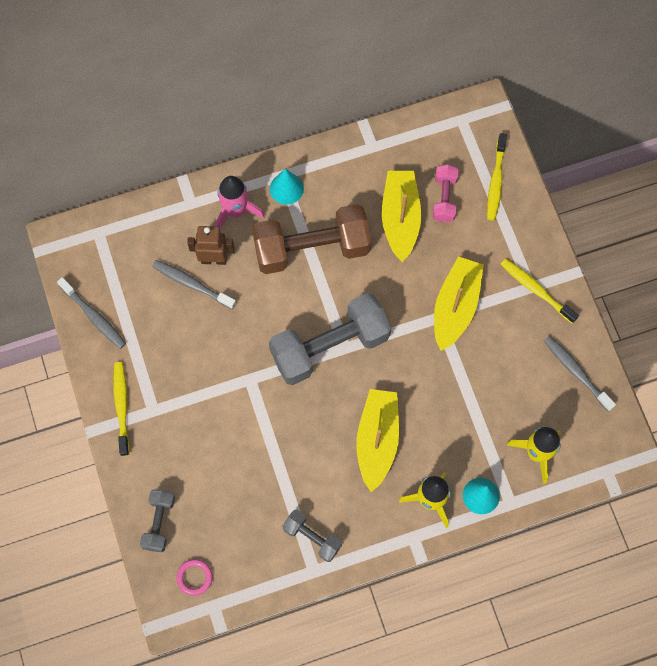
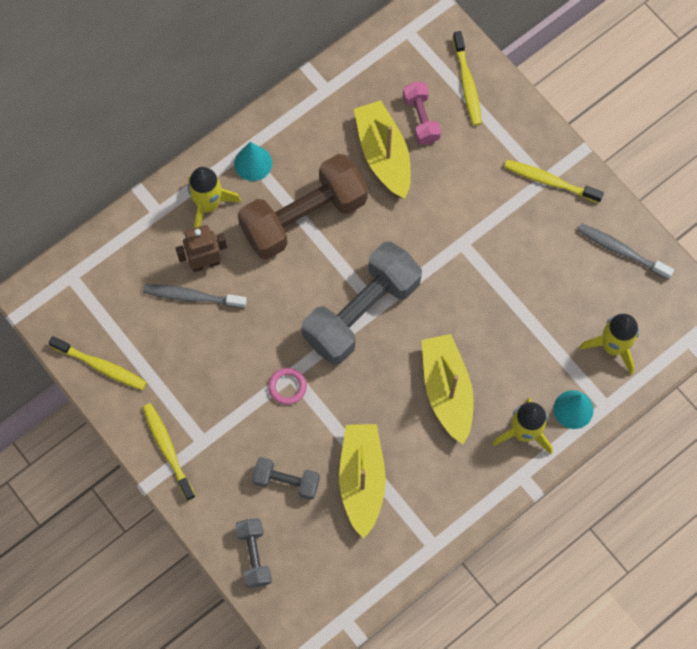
camera: 20 degrees left, 0 degrees up
grey toothbrush [57,277,126,349] -> yellow toothbrush [49,336,147,390]
pink ring [176,559,213,596] -> pink ring moved to [268,368,307,405]
pink rocket [215,176,265,228] -> yellow rocket [188,167,241,228]
grey dumbbell [282,510,342,562] -> grey dumbbell moved to [252,457,320,500]
yellow boat [434,256,484,351] -> yellow boat moved to [339,424,386,539]

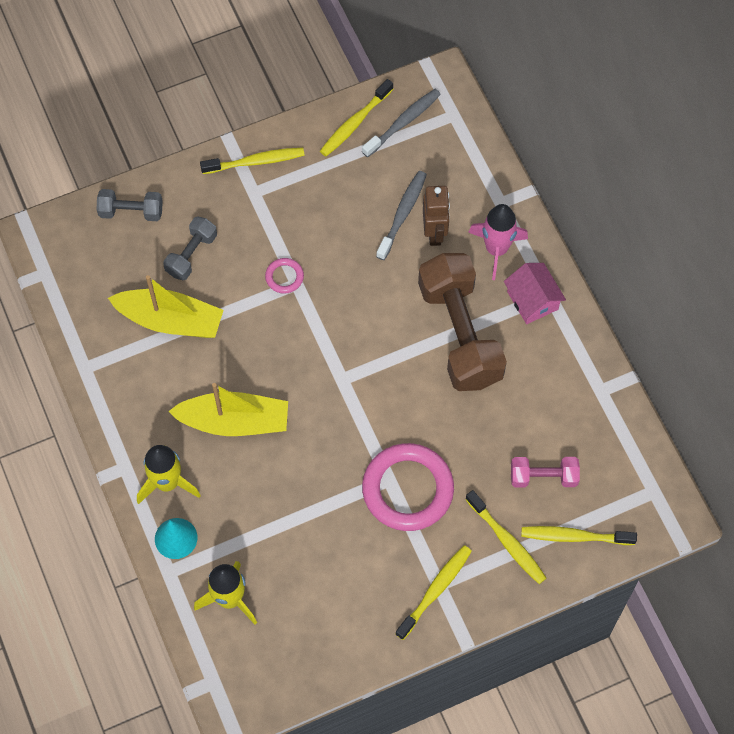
camera: 105 degrees right, 5 degrees down
yellow rocket [188,167,241,228] -> pink rocket [468,204,528,280]
turquoise cone [234,142,272,181] -> pink house [504,263,566,324]
grey dumbbell [301,241,422,365] -> none
yellow boat [354,100,411,199] -> none
grey toothbrush [577,223,674,279] -> grey toothbrush moved to [362,89,441,157]
none -> pink ring [362,443,454,531]
none -> yellow toothbrush [465,490,546,584]

